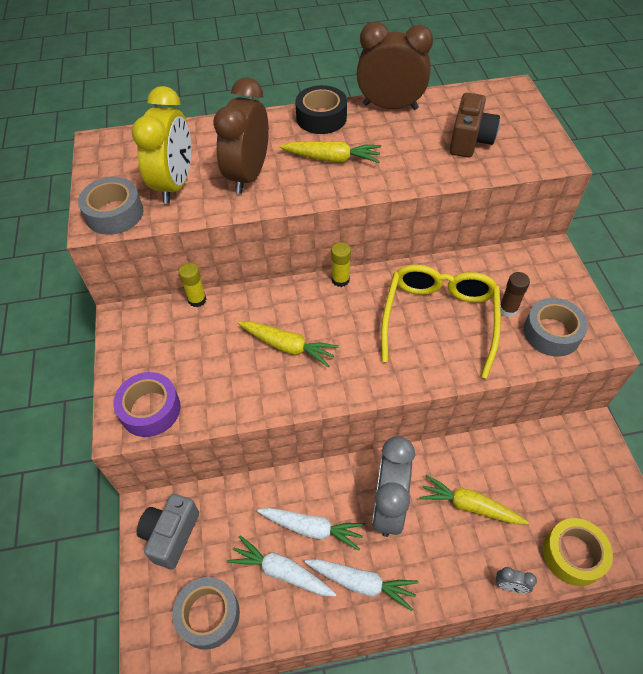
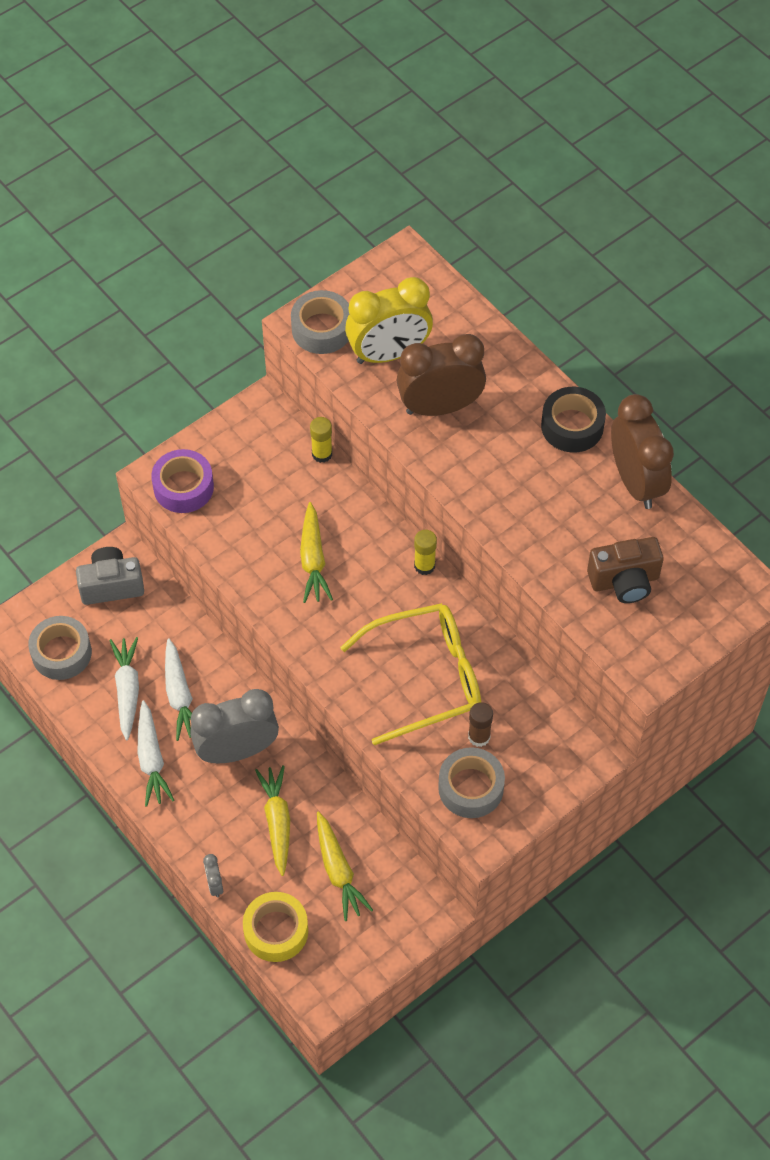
camera: 60 degrees right, 5 degrees up
yellow carrot [280,142,381,163] -> yellow carrot moved to [317,812,373,921]

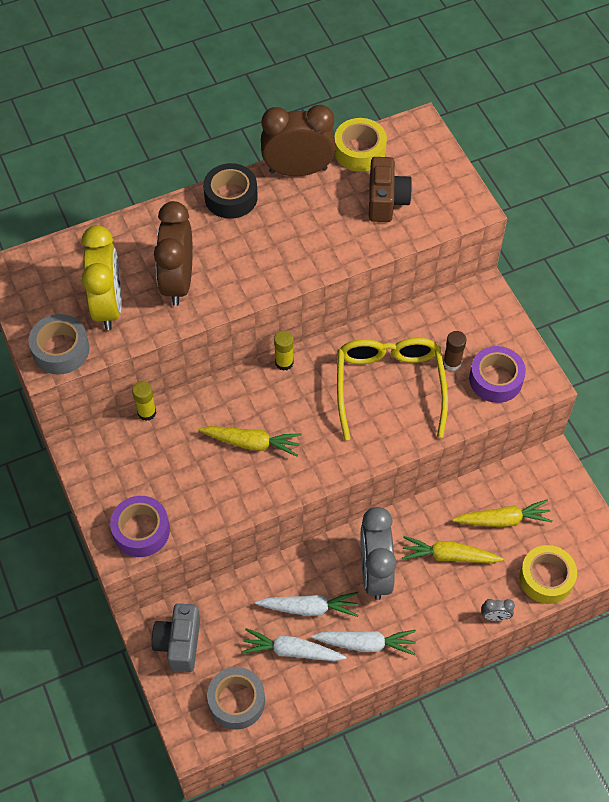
camera: 75 degrees left, 0 degrees up
grey tape [438,747,505,818] -> purple tape [469,346,526,403]
none -> yellow tape [334,118,387,172]

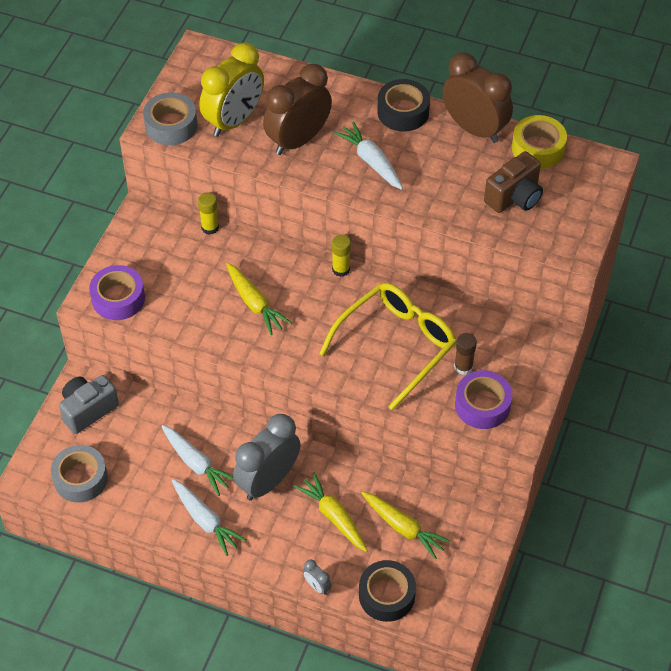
camera: 45 degrees right, 5 degrees down
white carrot [241,628,346,661] -> white carrot moved to [334,121,403,190]
yellow tape [519,545,577,604] -> black tape [359,560,416,622]

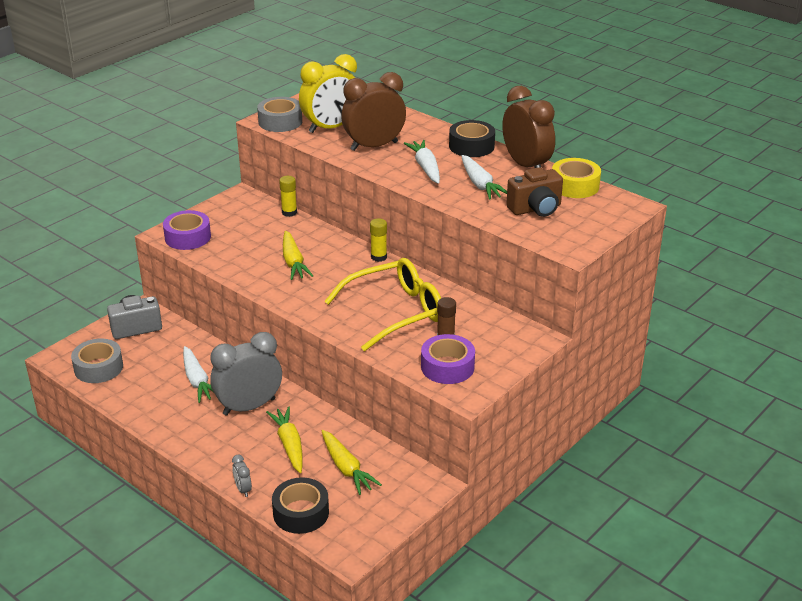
camera: 20 degrees right, 20 degrees down
white carrot [172,479,246,556] -> white carrot moved to [461,155,507,200]

